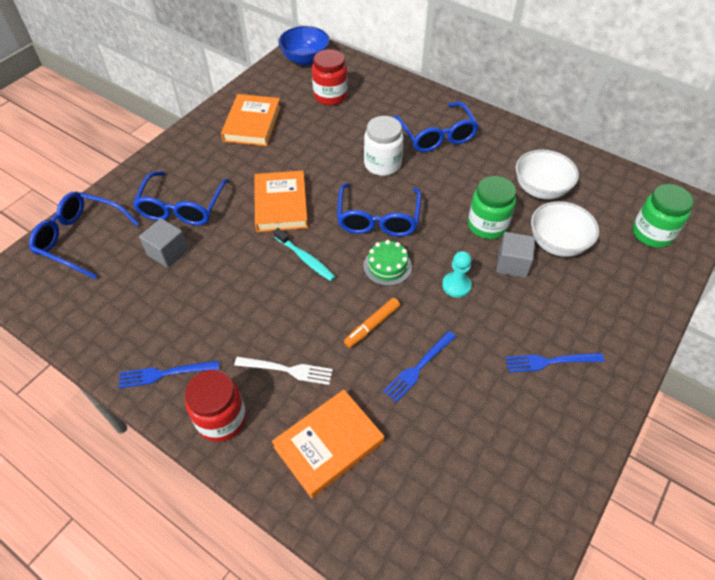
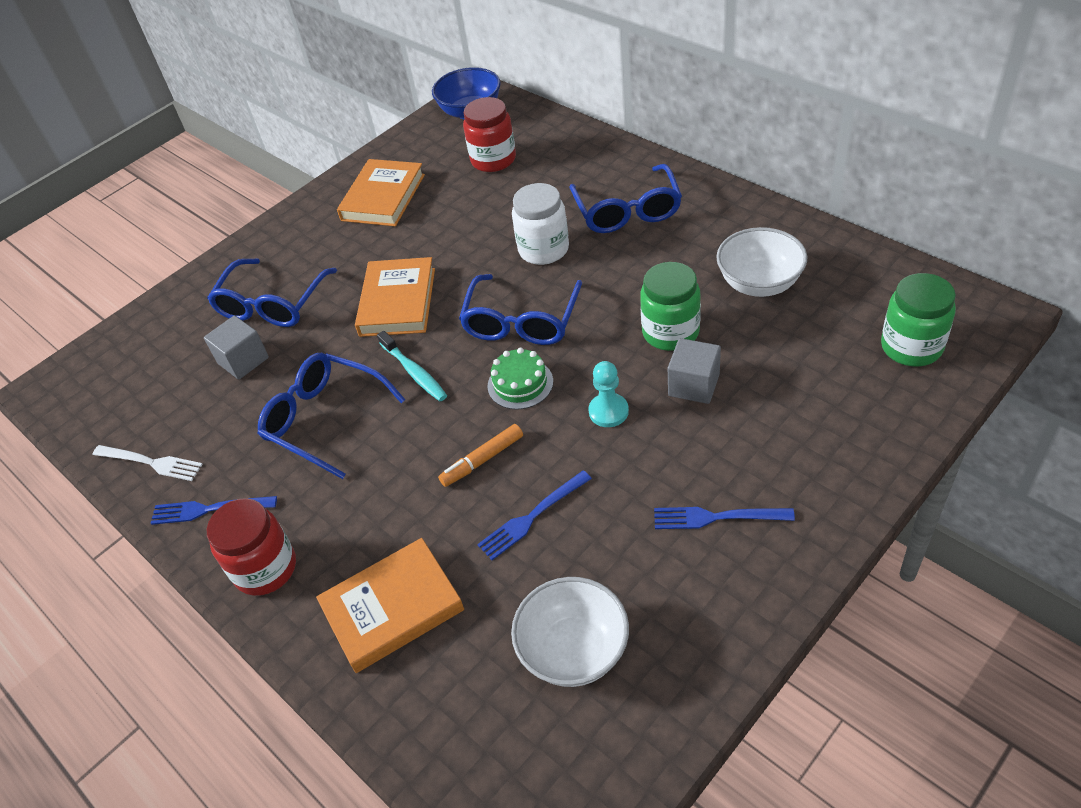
camera: 15 degrees right, 5 degrees down
blue glasses [29,192,140,279] -> blue glasses moved to [258,353,406,479]
white fork [234,356,333,385] -> white fork moved to [93,445,203,481]
white bowl [531,201,599,257] -> white bowl moved to [511,577,629,687]

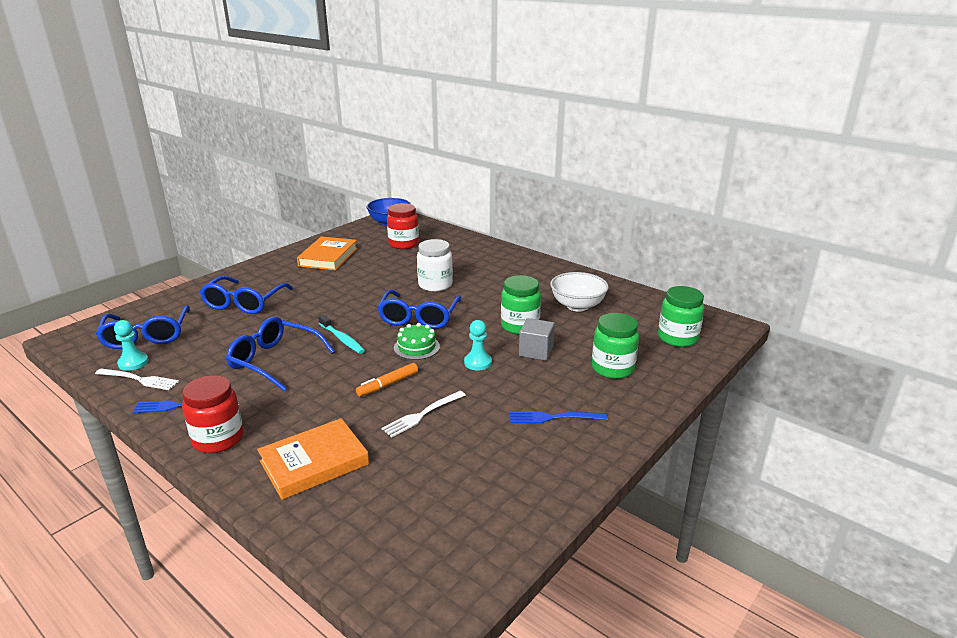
camera: 10 degrees left, 20 degrees down
grey cube [204,316,269,380] -> none
orange book [355,257,435,337] -> none
blue fork [477,470,592,560] -> white fork [382,391,466,437]
white bowl [511,577,629,687] -> none
blue glasses [569,164,682,233] -> blue glasses moved to [96,305,190,349]
none -> turquoise pawn [114,320,149,371]
none -> green jar [592,313,639,379]

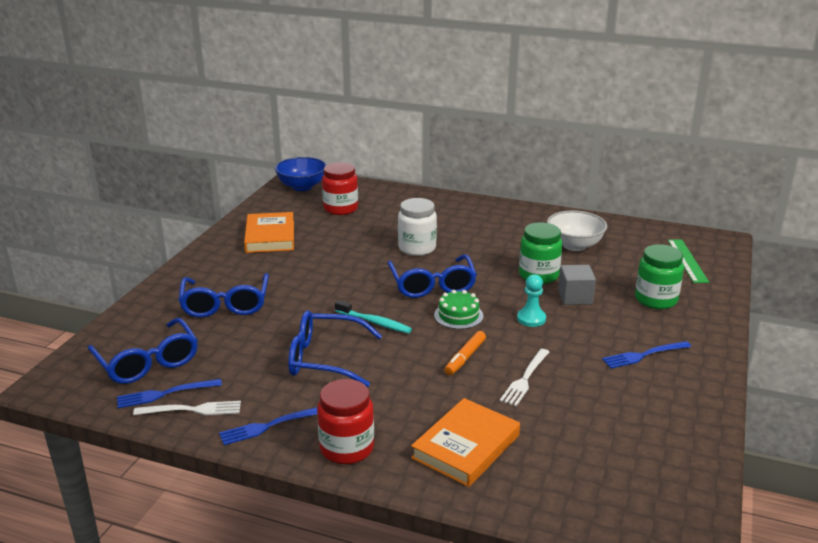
camera: 20 degrees left, 0 degrees up
turquoise pawn [114,320,149,371] -> blue fork [117,379,222,408]
green jar [658,286,704,347] -> green ruler [668,240,709,283]

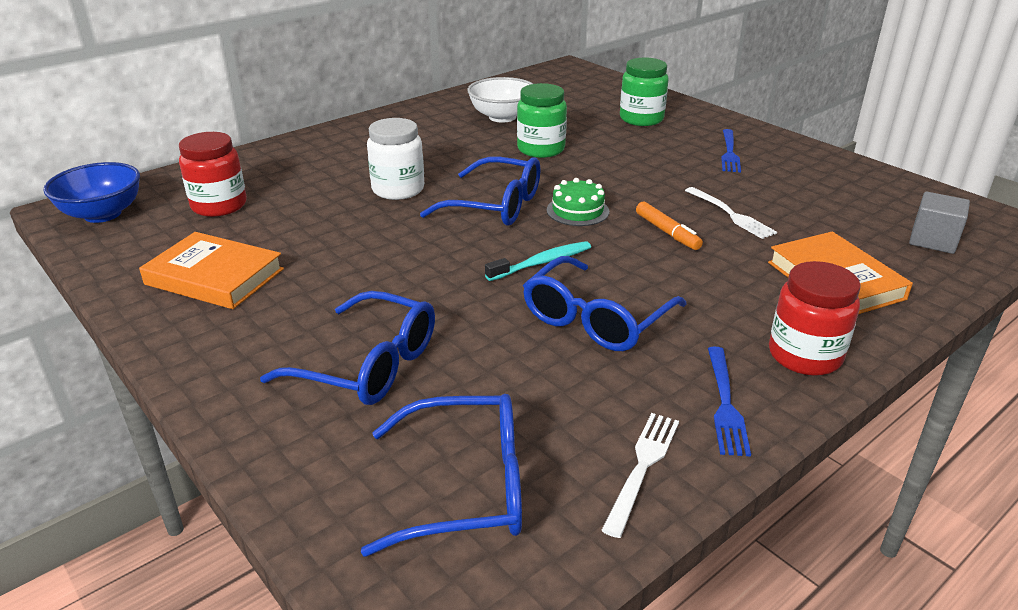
camera: 60 degrees left, 5 degrees up
blue fork [117,379,222,408] -> none
turquoise pawn [517,274,546,327] -> none
grey cube [558,265,596,305] -> grey cube moved to [909,192,970,254]
green ruler [668,240,709,283] -> none

